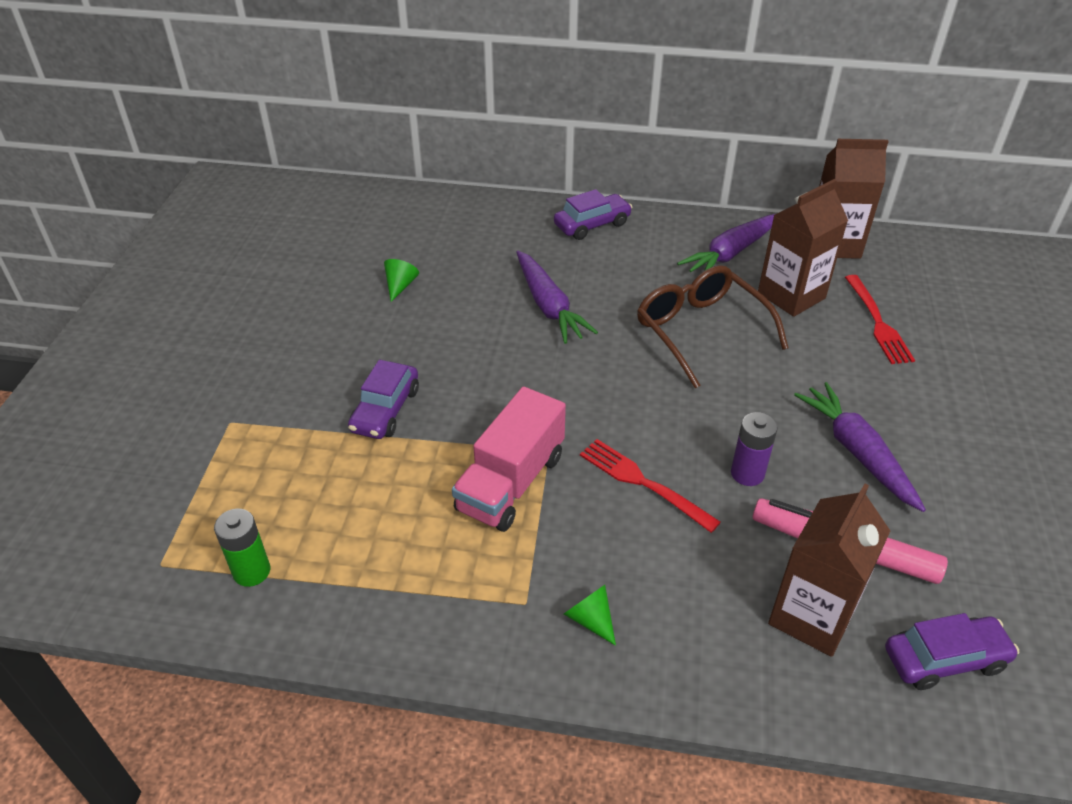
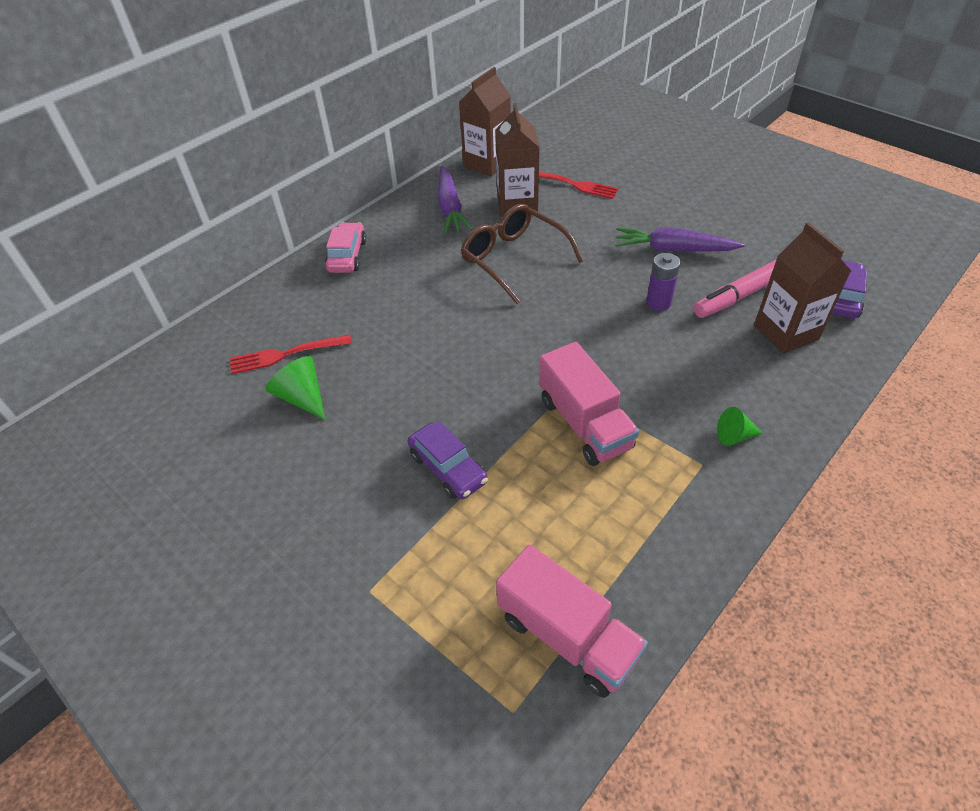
camera: 55 degrees left, 5 degrees up
green battery [214,509,270,587] -> pink truck [496,545,648,698]
green cone [384,259,419,302] -> green cone [266,356,325,420], size x1.52
purple carrot [517,251,598,344] -> none
purple car [554,189,632,240] -> pink car [325,222,367,273]
red fork [580,439,721,533] -> red fork moved to [230,335,352,374]
brown glasses [637,265,788,389] -> brown glasses turned 45 degrees clockwise [461,204,584,304]

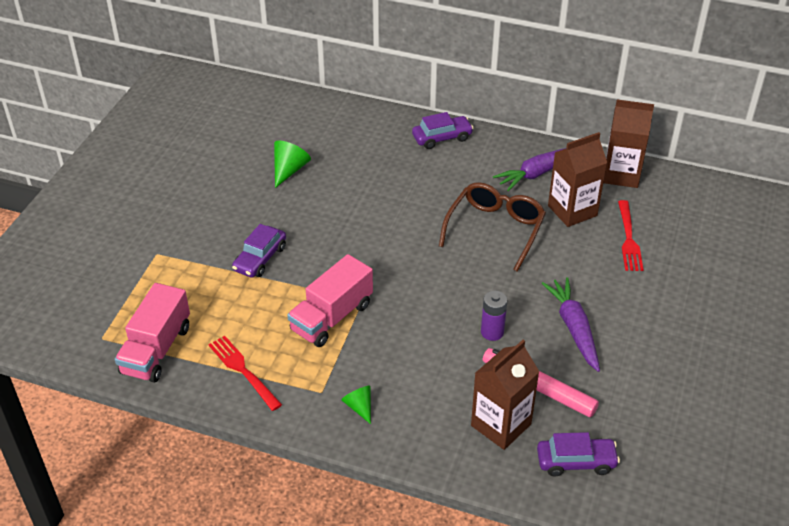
camera: 65 degrees right, 5 degrees down
red fork [230,335,352,374] -> red fork moved to [208,336,282,411]
pink car [325,222,367,273] -> purple car [412,112,474,149]

